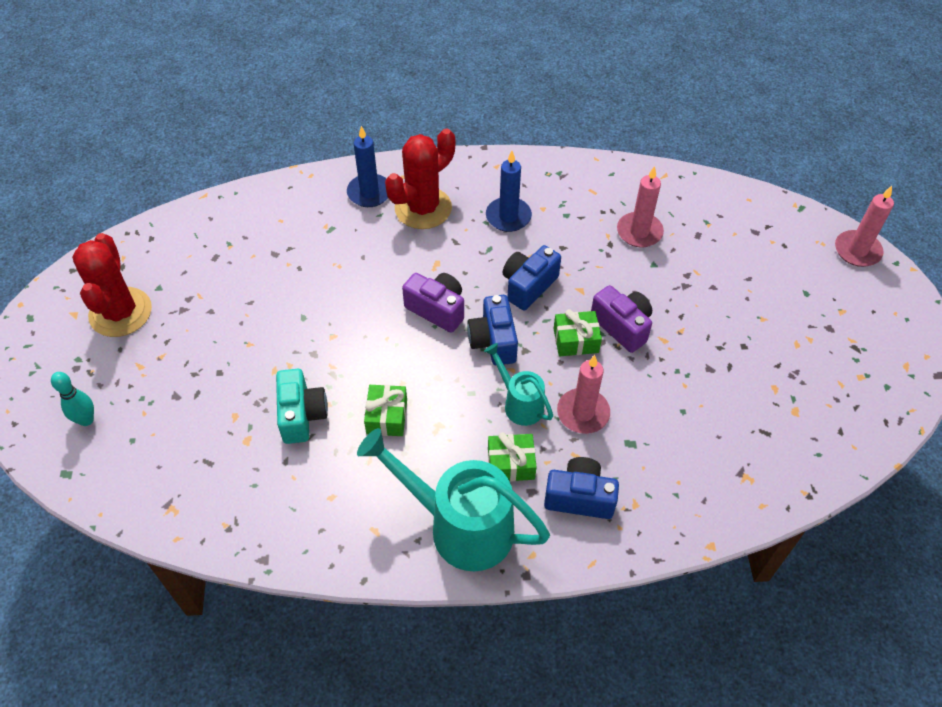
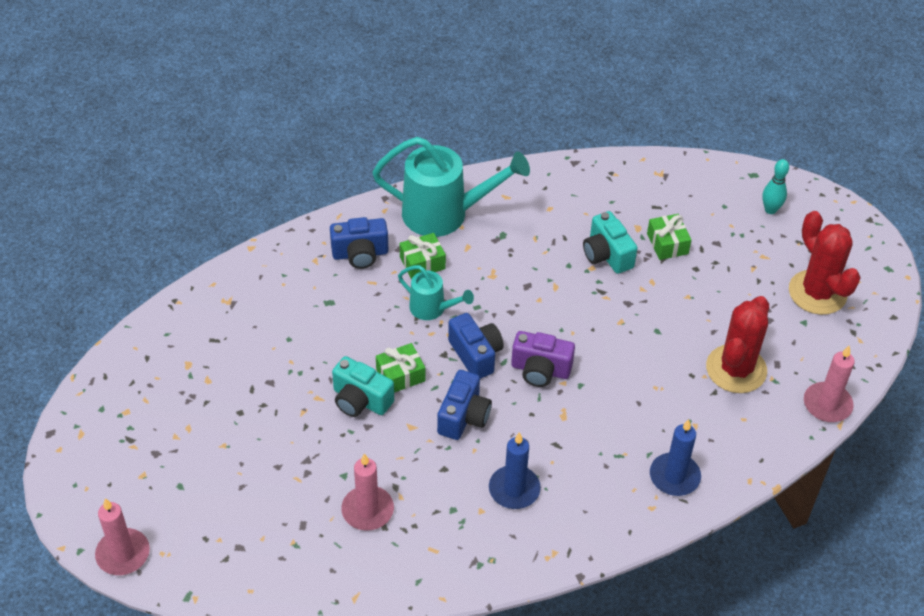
camera: 160 degrees right, 5 degrees down
green gift [364,385,407,436] -> green gift moved to [647,214,691,260]
red cactus [385,128,455,229] -> red cactus moved to [706,296,769,393]
pink candle [557,355,610,434] -> pink candle moved to [804,346,855,422]
purple camera [591,285,652,353] -> turquoise camera [332,356,394,417]

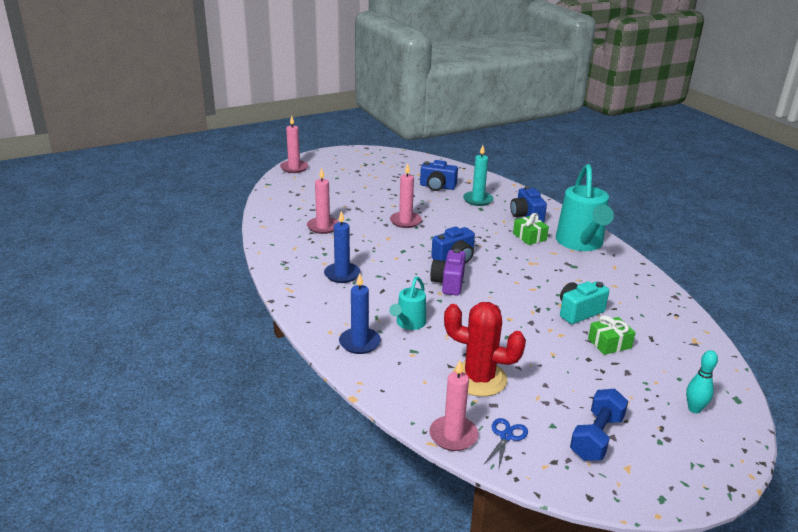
camera: 85 degrees right, 20 degrees down
turquoise camera [332,356,394,417] -> pink candle [390,163,422,228]
green gift [376,343,425,393] -> none
turquoise watering can [398,265,474,320] -> turquoise watering can moved to [389,277,426,330]
blue camera [437,370,492,440] -> blue camera moved to [420,160,458,191]
red cactus [789,211,861,315] -> blue dumbbell [570,389,628,461]
none -> turquoise candle [463,145,493,206]
none -> blue scissors [484,418,528,468]

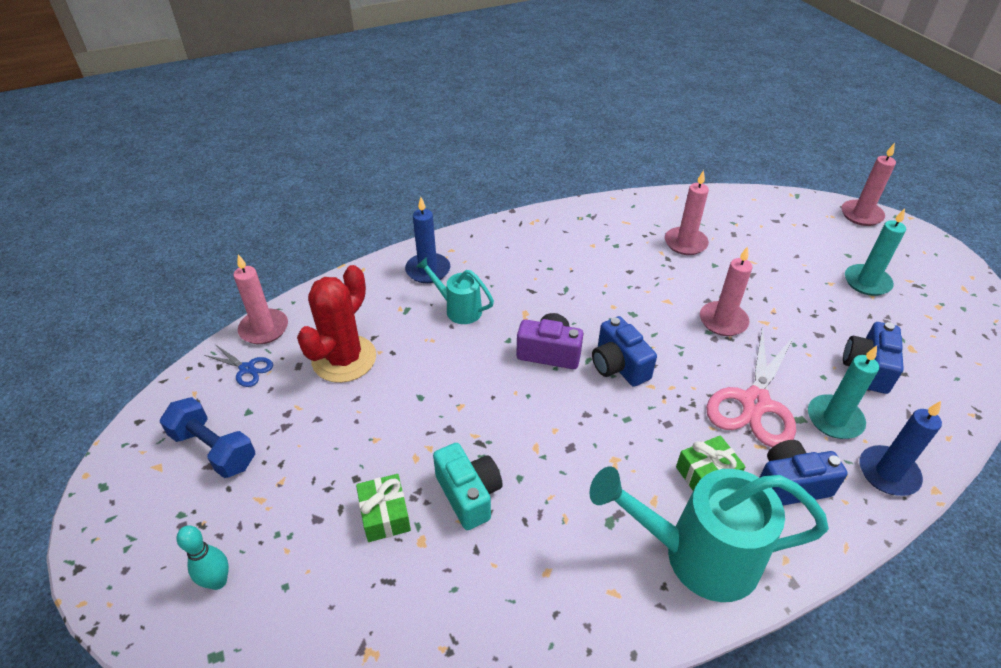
camera: 95 degrees right, 15 degrees up
blue candle [324,211,361,283] -> blue candle moved to [860,401,942,496]
none -> pink scissors [706,326,796,447]
none -> turquoise candle [845,208,906,296]

